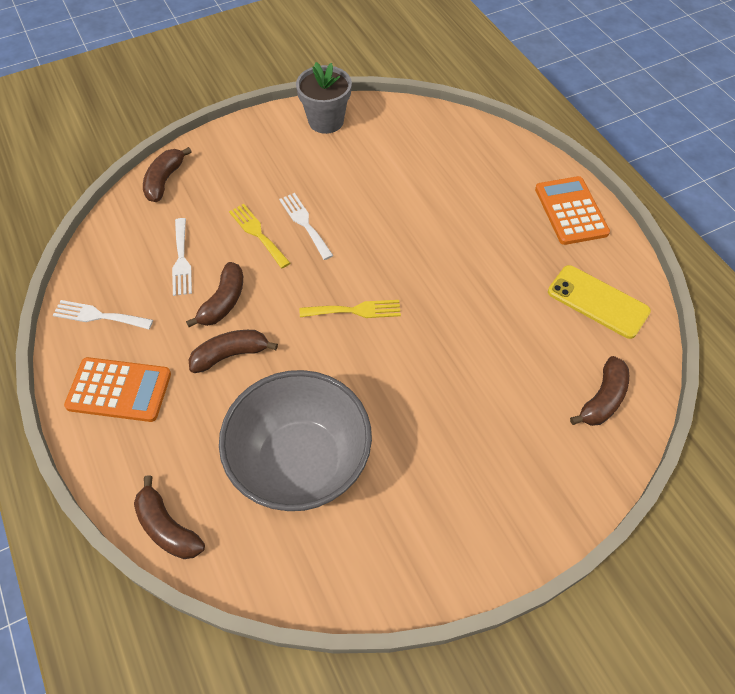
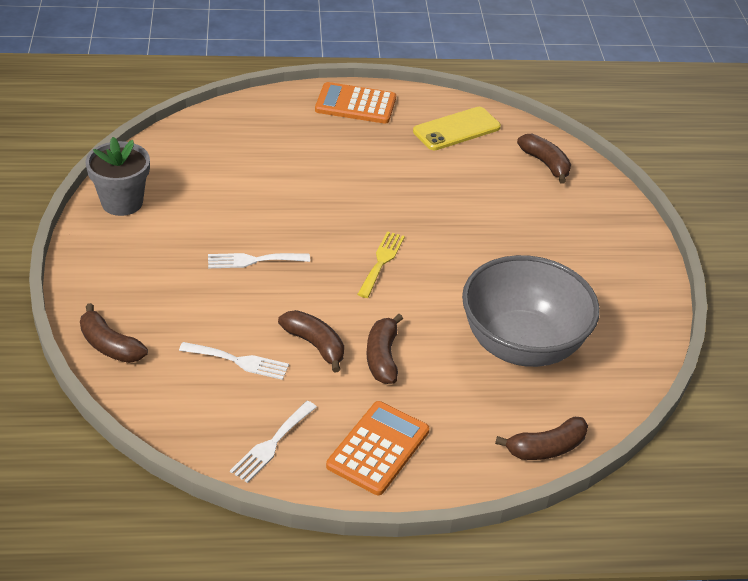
camera: 70 degrees left, 15 degrees down
yellow fork [229,204,290,268] -> none

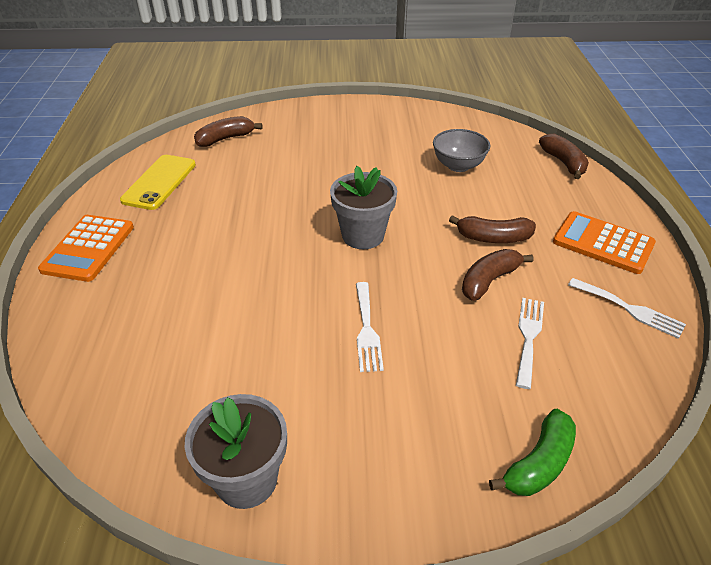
camera: 85 degrees left, 0 degrees up
brown banana [80,303,148,363] -> green banana [489,409,576,496]
yellow fork [357,231,405,298] -> grey flower pot [330,166,397,249]
yellow phone [413,107,501,150] -> yellow phone turned 45 degrees clockwise [120,155,196,210]
grey bowl [462,255,600,367] -> grey bowl [433,129,490,172], size x0.52

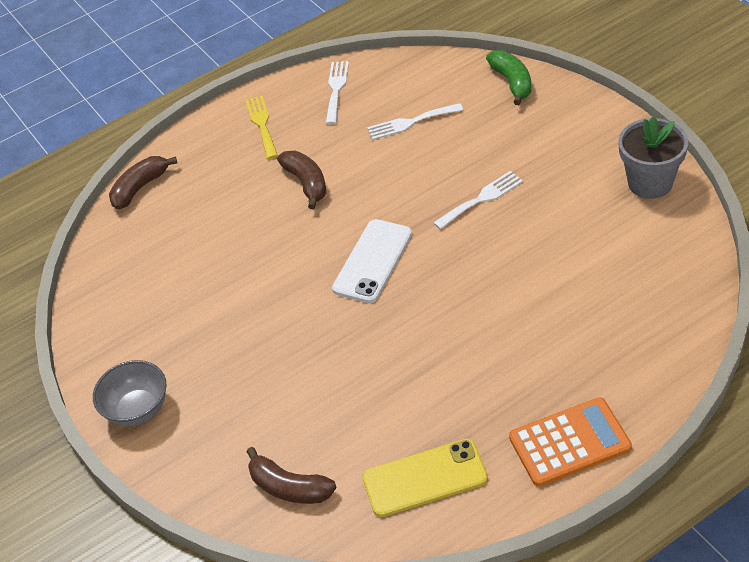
camera: 115 degrees left, 5 degrees up
grey flower pot [330,166,397,249] -> white phone [332,219,412,303]
grey bowl [433,129,490,172] -> grey bowl moved to [93,360,167,426]
brown banana [462,249,534,301] -> none
green banana [489,409,576,496] -> green banana turned 60 degrees clockwise [486,50,531,105]
orange calculator [553,211,656,274] -> yellow fork [245,96,278,159]

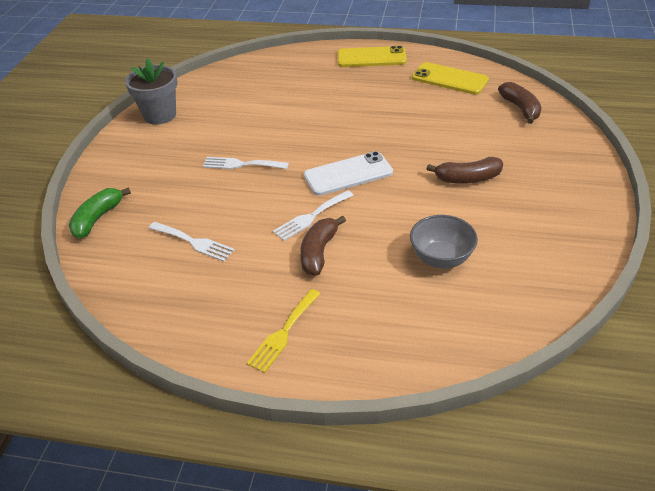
camera: 140 degrees left, 5 degrees down
grey bowl [93,360,167,426] -> grey bowl moved to [410,215,478,268]
brown banana [109,156,177,210] -> brown banana moved to [427,157,503,183]
white fork [326,61,349,124] -> white fork moved to [273,190,354,241]
orange calculator [509,397,632,487] -> yellow phone [338,46,407,67]

